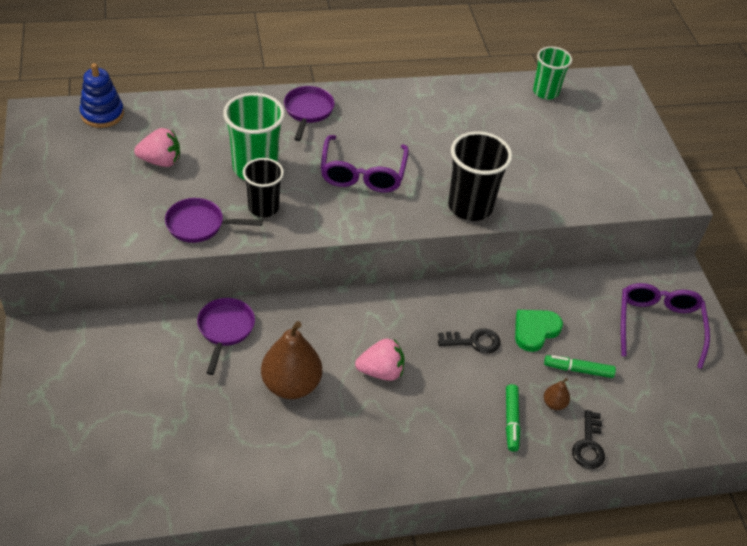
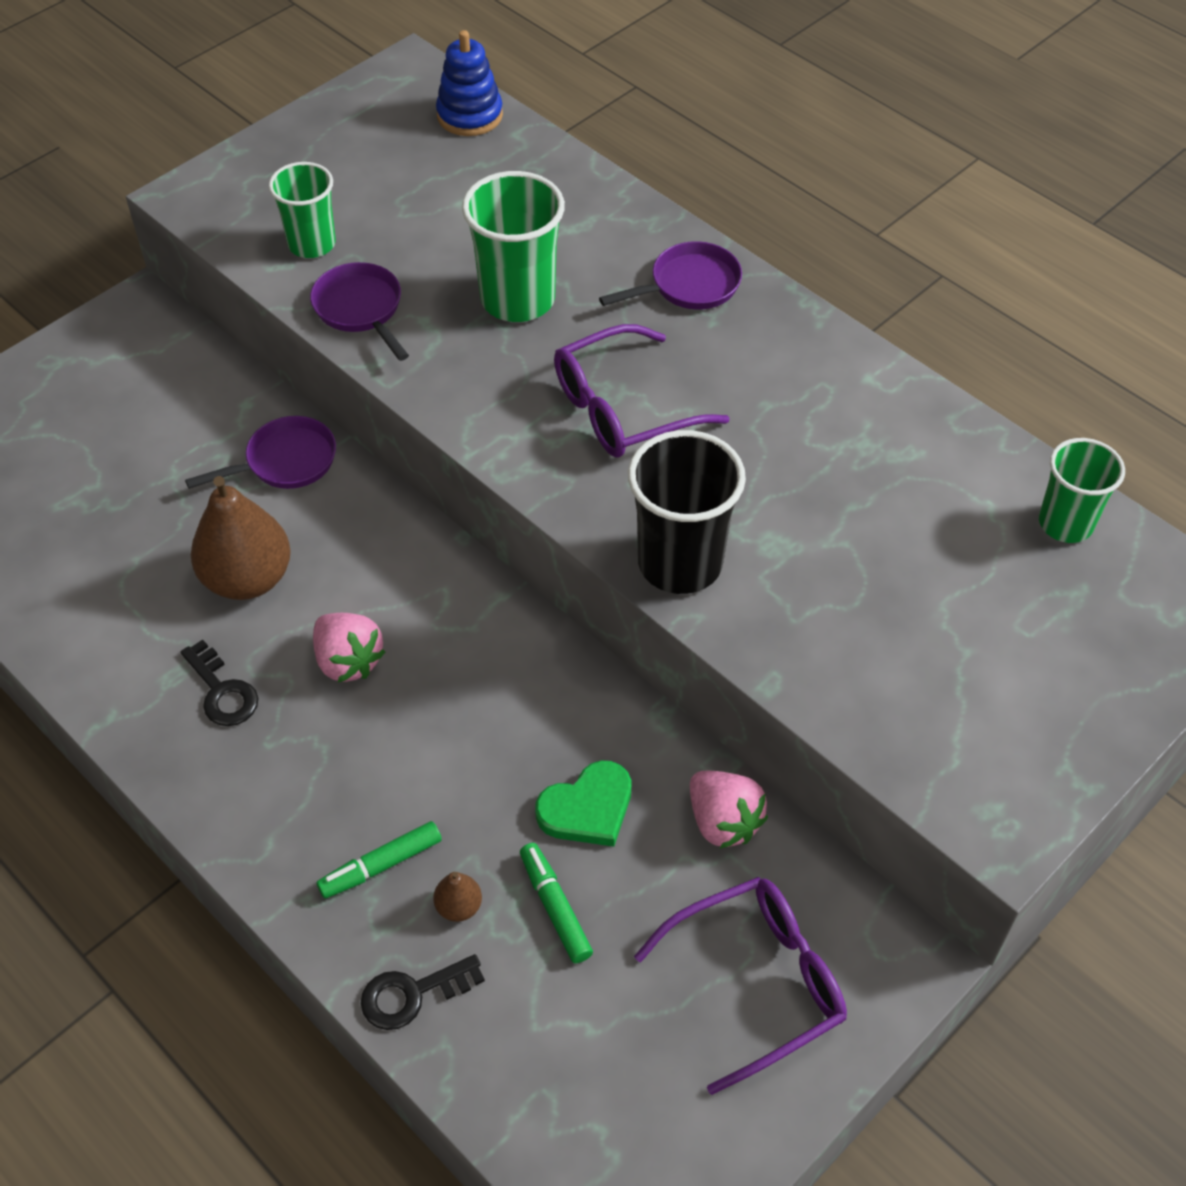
camera: 60 degrees right, 5 degrees up
pink strawberry [134,128,180,167] -> pink strawberry moved to [690,771,768,849]
black cup [243,158,284,217] -> none
black key [438,328,501,354] -> black key moved to [180,640,258,726]
green heart [515,310,563,352] -> green heart turned 135 degrees clockwise [535,761,632,847]
none -> green cup [269,162,336,258]

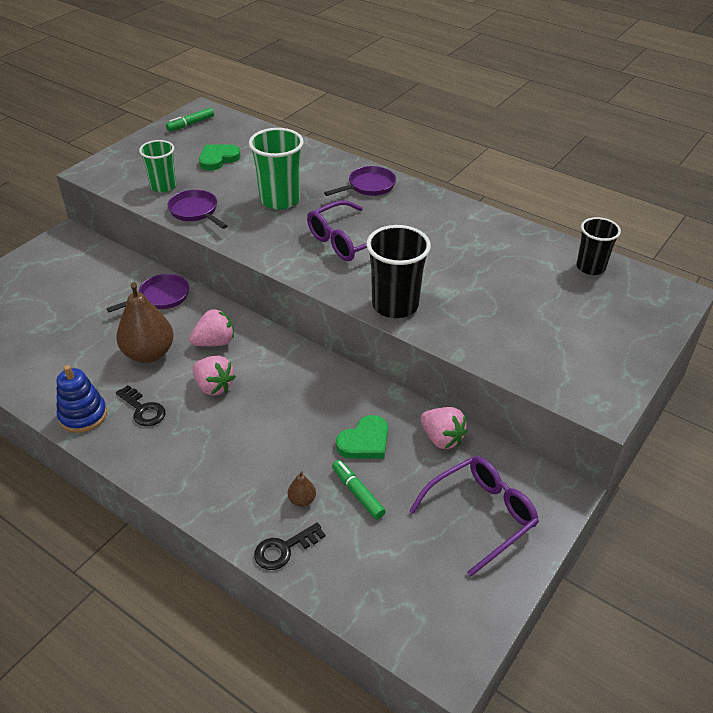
camera: 10 degrees left, 10 degrees down
green marker [316,821,442,898] -> green marker moved to [166,108,214,131]
blue stacking toy [436,30,503,136] -> blue stacking toy moved to [57,365,107,433]
green cup [1039,438,1125,543] -> black cup [576,217,621,275]
none -> pink strawberry [189,309,234,346]
none -> green heart [199,144,241,171]

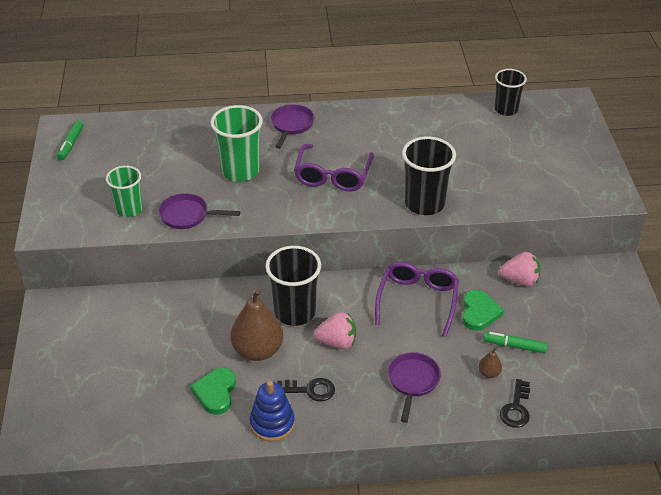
camera: 40 degrees left, 0 degrees up
purple pan [106,274,189,312] -> purple pan moved to [388,352,441,423]
pink strawberry [189,309,234,346] -> black cup [265,246,321,326]
green heart [199,144,241,171] -> green heart moved to [190,368,236,415]
purple glasses [409,456,539,577] -> purple glasses moved to [375,262,459,337]

